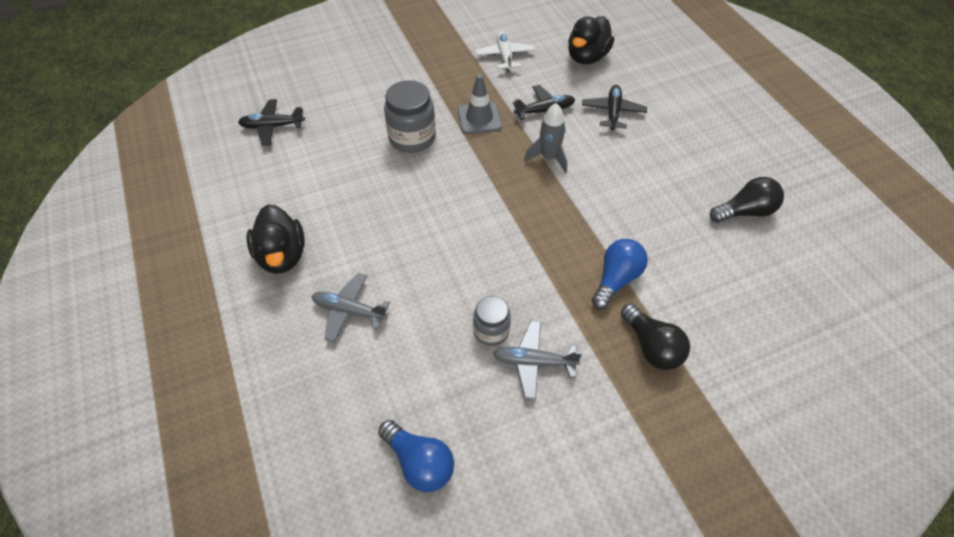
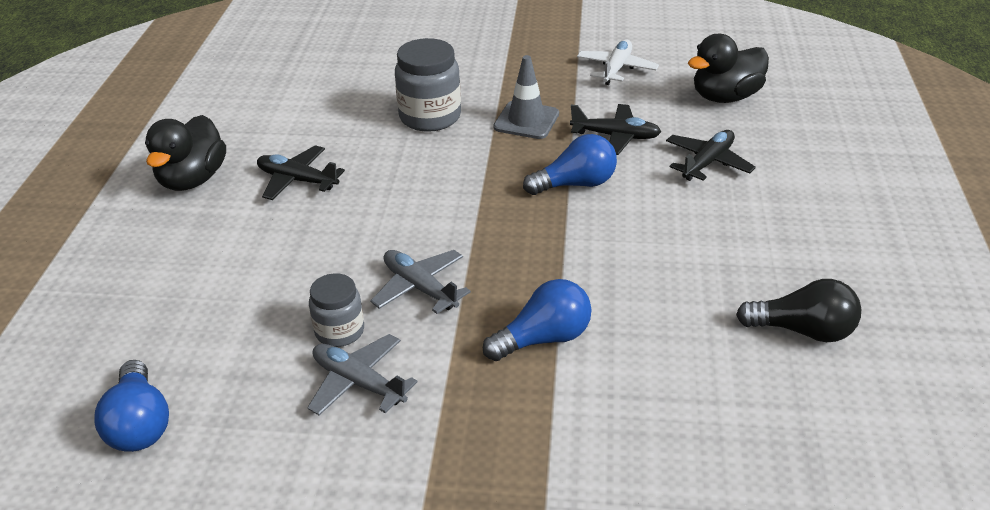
camera: 30 degrees right, 15 degrees down
black plane [238,99,305,145] -> black plane moved to [257,145,345,200]
grey plane [312,273,390,342] -> grey plane moved to [370,250,471,314]
grey rocket [524,103,567,173] -> blue light bulb [523,134,617,195]
black light bulb [621,304,690,370] -> none

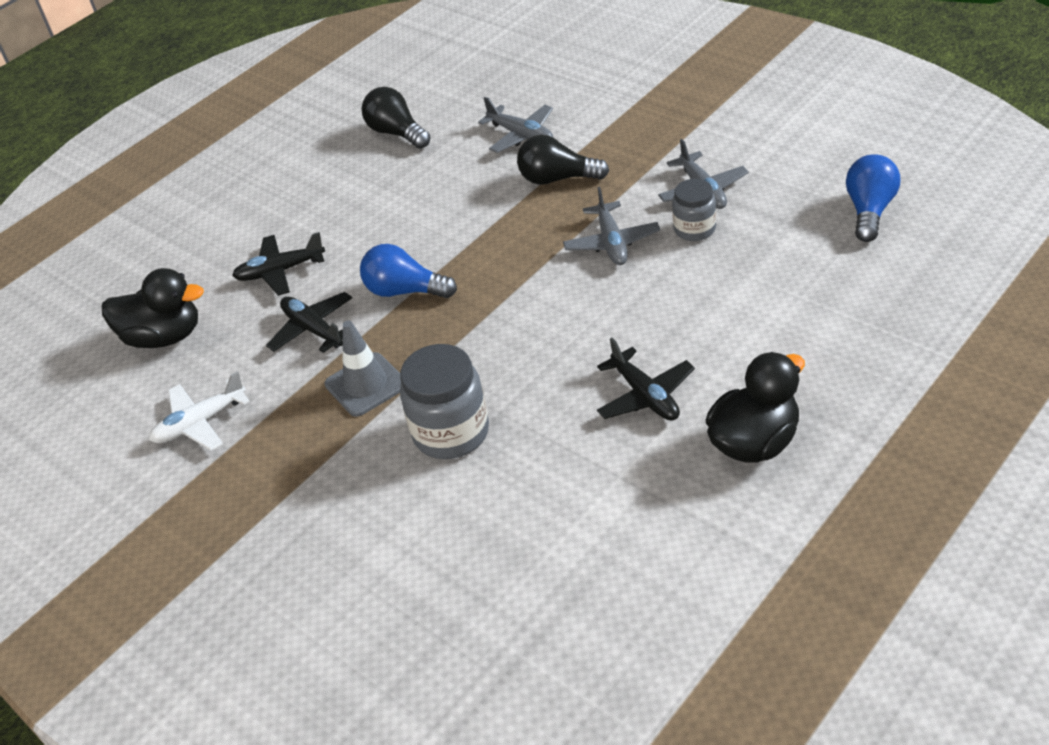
camera: 140 degrees left, 5 degrees up
blue light bulb [483,279,591,361] -> black light bulb [517,135,609,185]
none -> grey plane [478,97,553,153]

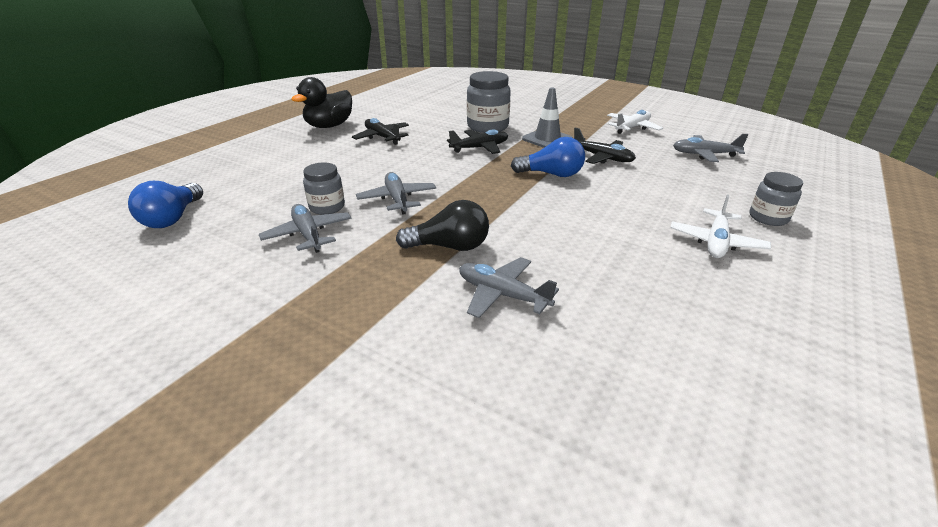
camera: 165 degrees right, 10 degrees down
black duck [102,268,204,348] -> grey plane [673,134,749,162]
black plane [232,232,325,296] -> black plane moved to [447,130,508,154]
black light bulb [362,87,430,149] -> none
none -> white plane [670,194,771,258]
none -> grey jar [749,172,803,226]

